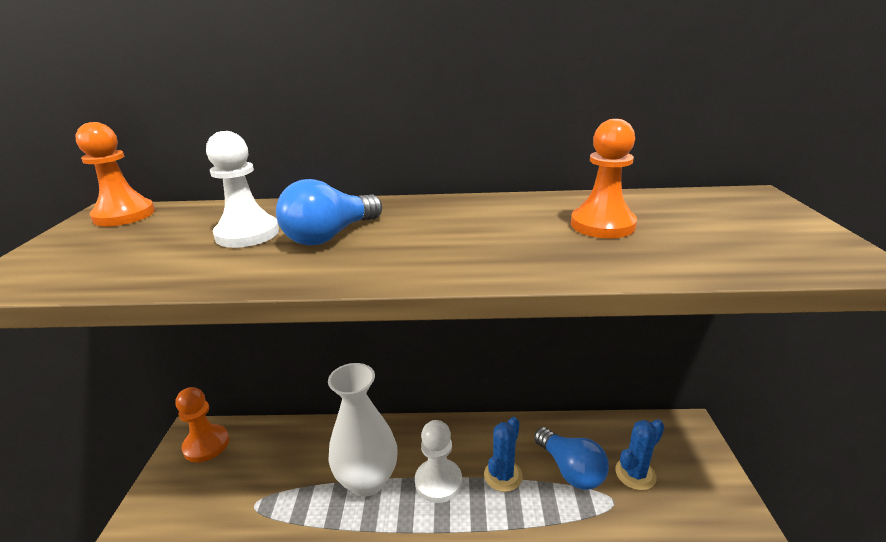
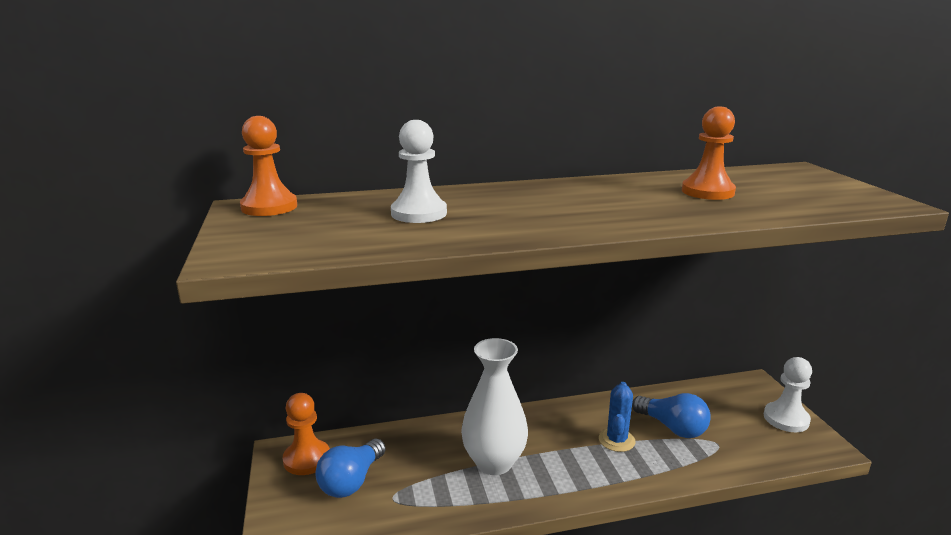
camera: 15 degrees left, 5 degrees down
blue light bulb [276,179,382,246] -> blue light bulb moved to [315,439,386,498]
white pawn [415,420,462,503] -> white pawn moved to [764,357,812,432]
blue cactus [615,419,665,490] -> none

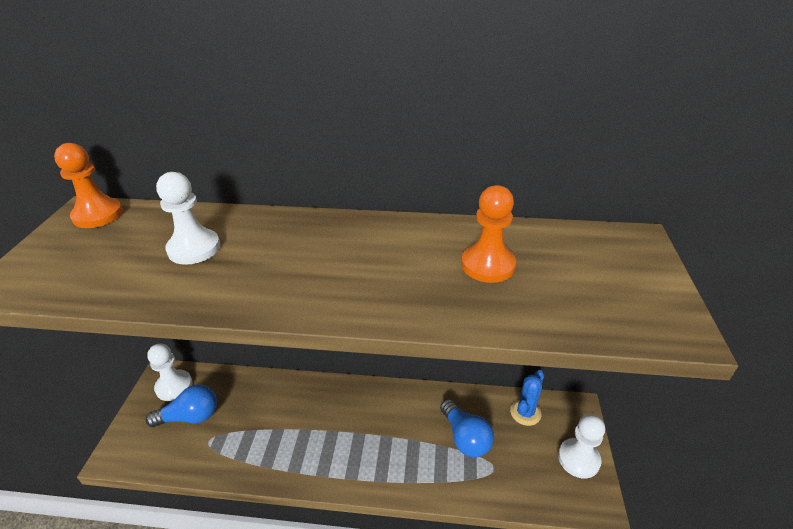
camera: 20 degrees right, 15 degrees up
orange pawn [282,393,330,475] -> white pawn [147,343,192,401]
blue light bulb [315,439,386,498] -> blue light bulb turned 150 degrees counterclockwise [146,384,217,427]
white vase [461,338,528,475] -> none
blue cactus [599,382,636,452] -> blue cactus moved to [510,370,544,426]

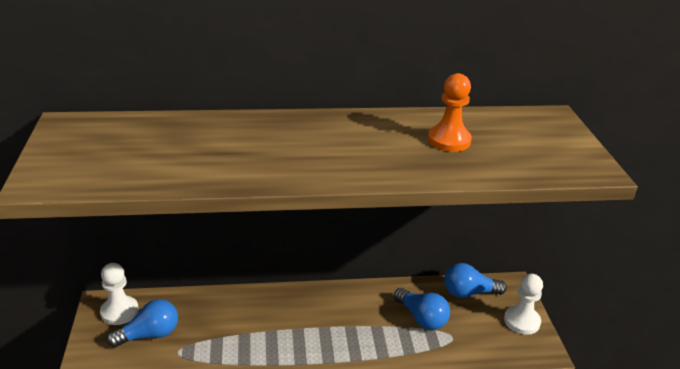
camera: 15 degrees left, 5 degrees down
orange pawn [54,143,123,228] -> none
white pawn [156,172,220,265] -> none
blue cactus [510,370,544,426] -> blue light bulb [444,263,507,298]

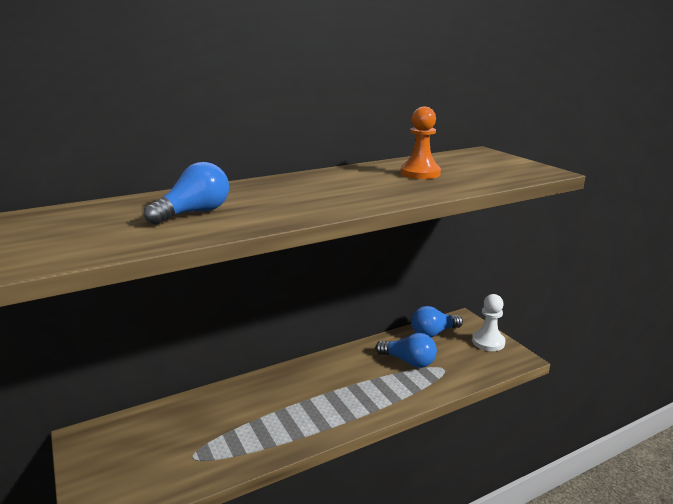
camera: 20 degrees left, 10 degrees down
white pawn [100,263,139,325] -> none
blue light bulb [106,299,178,348] -> blue light bulb moved to [144,162,229,225]

